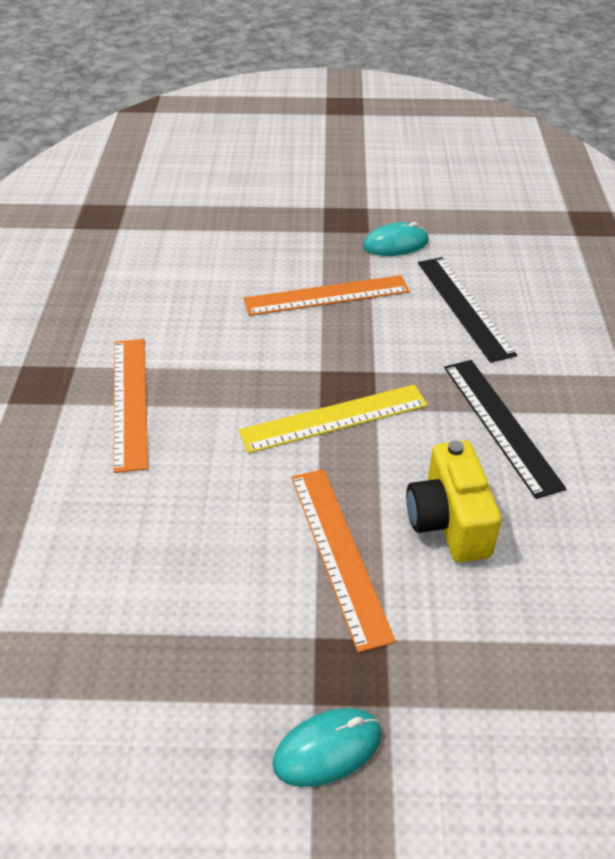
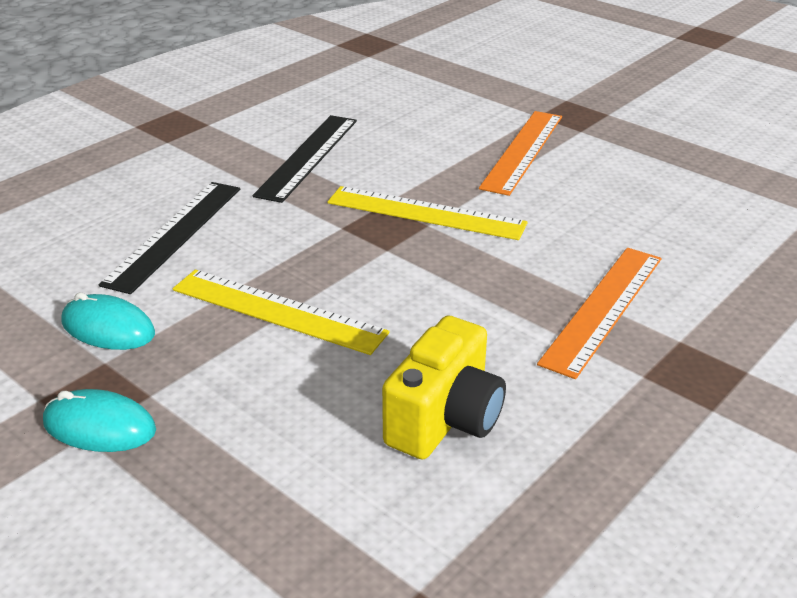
camera: 140 degrees left, 10 degrees down
orange ruler [244,275,410,316] -> yellow ruler [173,270,390,355]
turquoise mouse [272,708,382,787] -> turquoise mouse moved to [43,389,156,452]
yellow camera [406,440,502,562] -> yellow camera moved to [382,316,506,460]

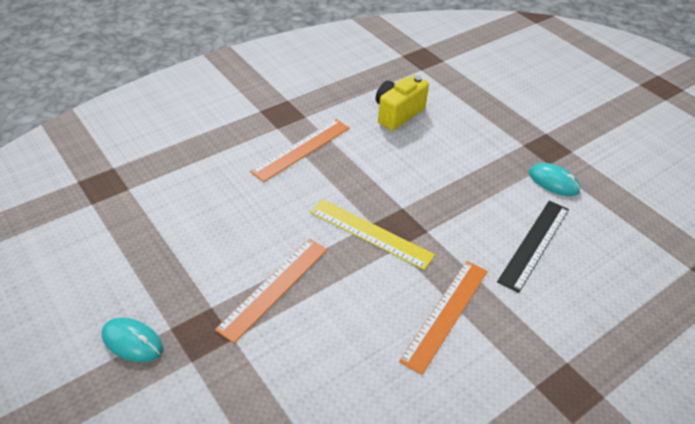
camera: 170 degrees left, 10 degrees up
turquoise mouse [43,389,156,452] -> turquoise mouse moved to [102,317,163,362]
yellow ruler [173,270,390,355] -> none
black ruler [253,115,357,203] -> orange ruler [399,261,488,375]

